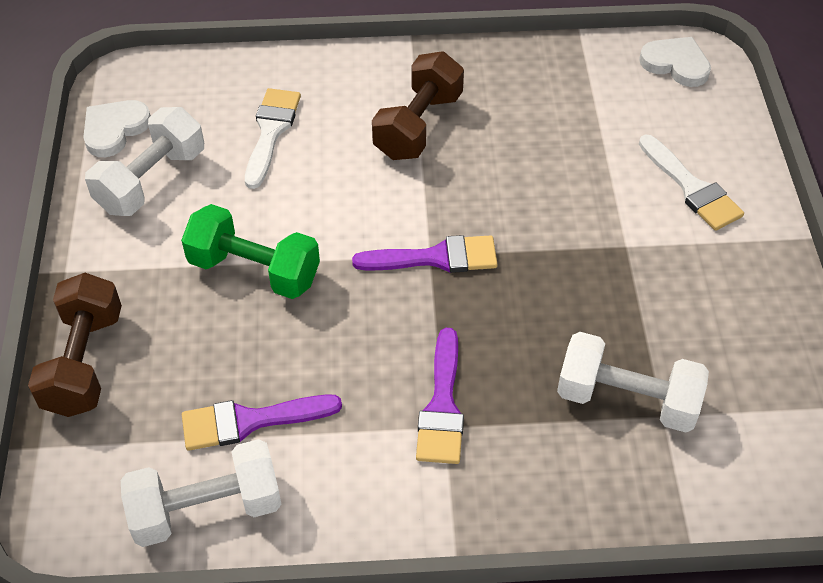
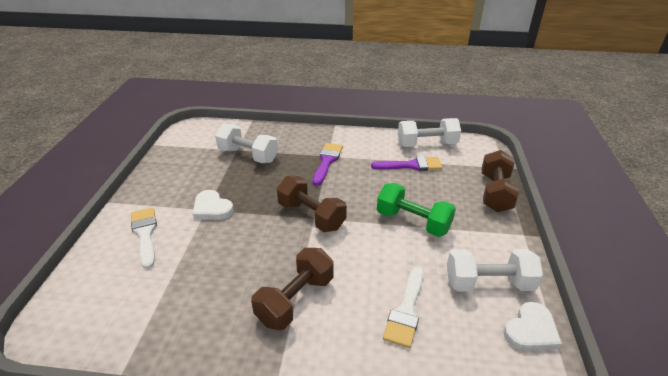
camera: 170 degrees left, 15 degrees down
white dumbbell [85,107,204,216] -> white dumbbell turned 45 degrees clockwise [447,249,543,292]
purple brush [352,235,497,273] -> brown dumbbell [277,176,347,232]
white heart [639,37,711,87] -> white heart moved to [193,190,234,220]

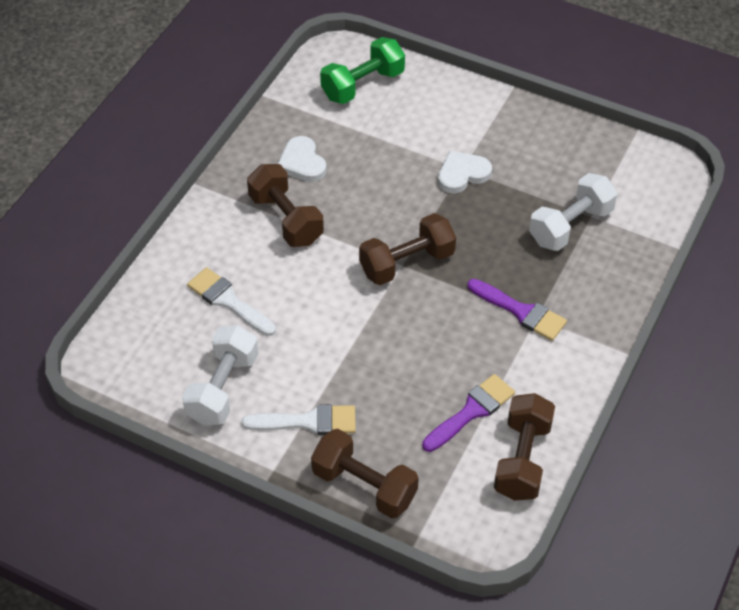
camera: 110 degrees right, 15 degrees up
white brush [131,207,157,269] -> white brush moved to [242,404,356,435]
purple brush [371,156,443,171] -> purple brush turned 150 degrees counterclockwise [422,374,515,452]
green dumbbell [377,183,456,237] -> green dumbbell moved to [320,37,405,104]
white dumbbell [398,118,461,147] -> brown dumbbell [494,393,555,501]
white heart [504,302,562,351] -> white heart moved to [277,136,327,182]

